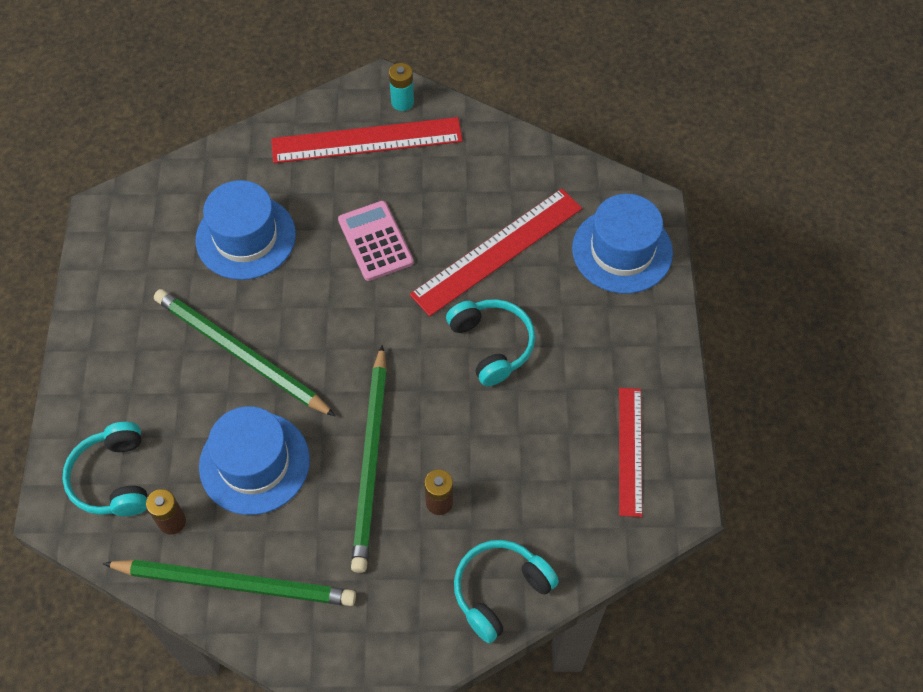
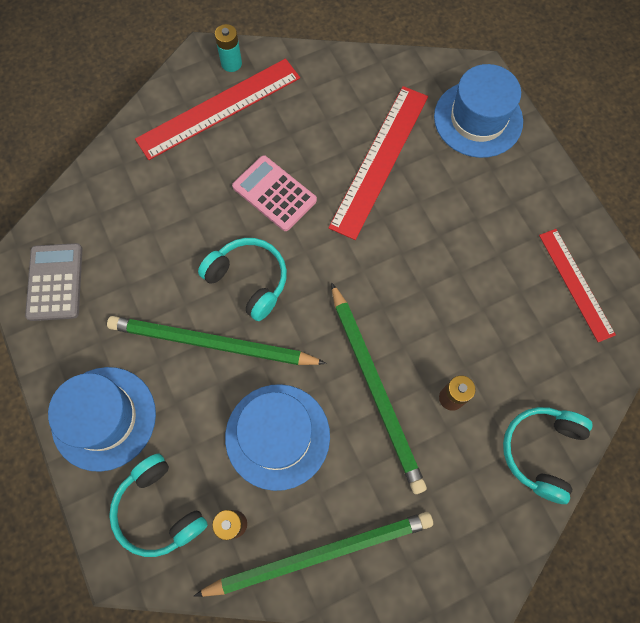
camera: 25 degrees left, 10 degrees up
blue hat [196,180,296,280] -> blue hat moved to [48,367,156,472]
turquoise headphones [446,299,535,386] -> turquoise headphones moved to [198,238,287,321]
none -> grey calculator [25,243,82,321]

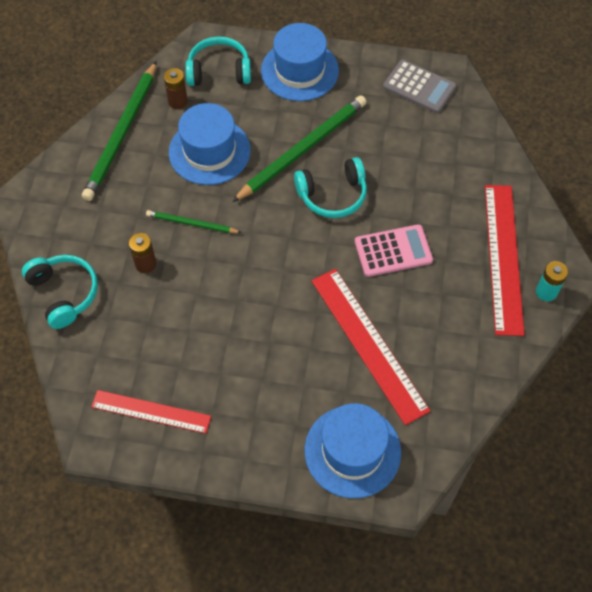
camera: 125 degrees right, 10 degrees down
green pencil [331,282,427,494] -> green pencil [146,210,242,233], size x0.52

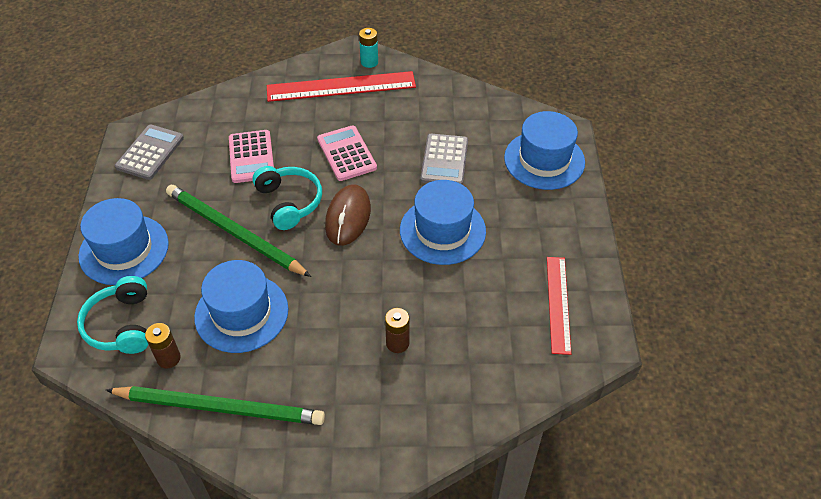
camera: 100 degrees left, 10 degrees down
turquoise headphones [22,255,98,329] -> none
green pencil [146,210,242,233] -> none
red ruler [312,269,430,425] -> grey calculator [421,134,468,185]
none -> pink calculator [229,130,274,183]
none -> brown mouse [325,184,371,245]
none -> blue hat [400,180,486,265]

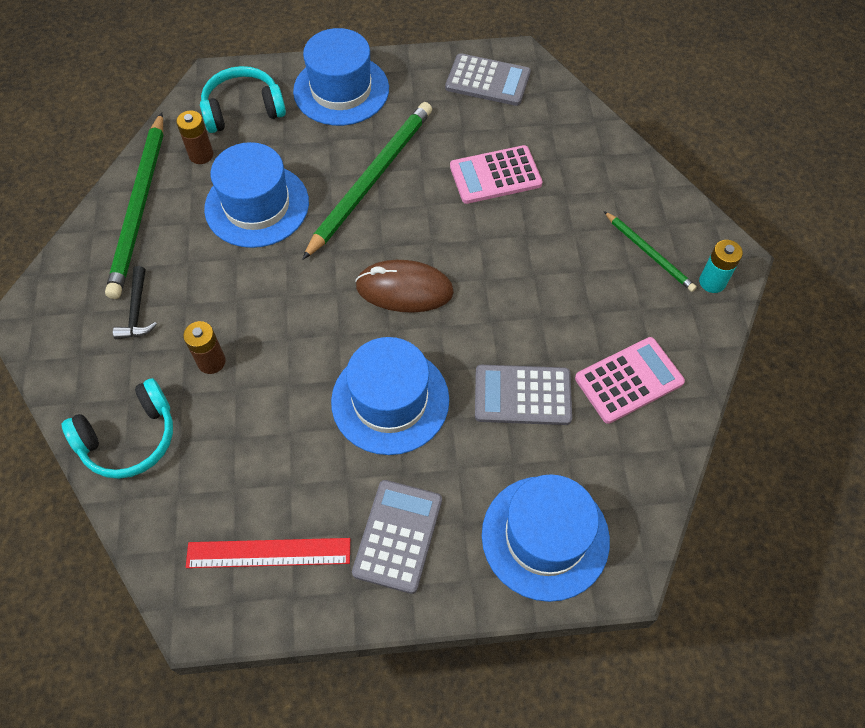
camera: 85 degrees right, 10 degrees up
turquoise headphones [253,166,322,230] -> turquoise headphones moved to [62,378,173,479]
red ruler [267,71,416,102] -> green pencil [604,211,697,292]
pink calculator [317,125,377,181] -> pink calculator moved to [575,337,685,424]
none -> black hammer [113,266,157,339]
none -> grey calculator [352,480,442,594]

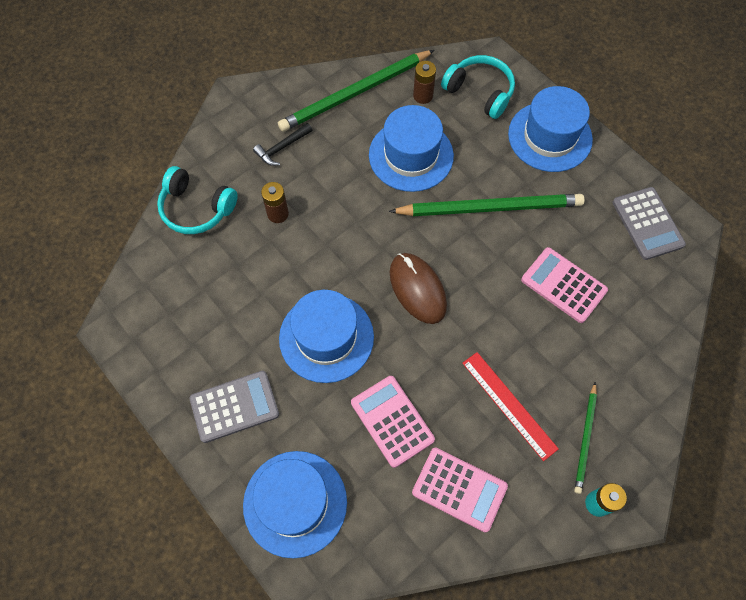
camera: 55 degrees right, 5 degrees up
red ruler [186,538,350,568] -> red ruler moved to [462,352,559,461]
grey calculator [475,365,572,425] -> pink calculator [351,376,435,468]

